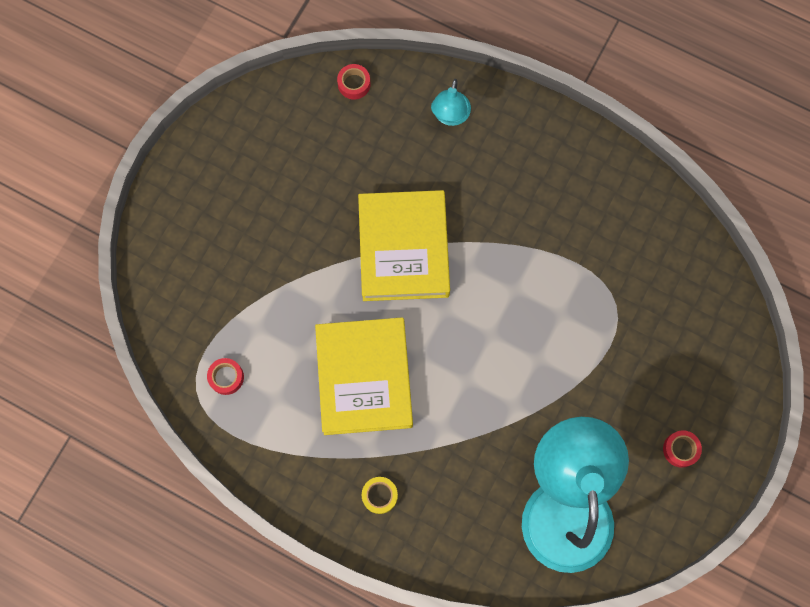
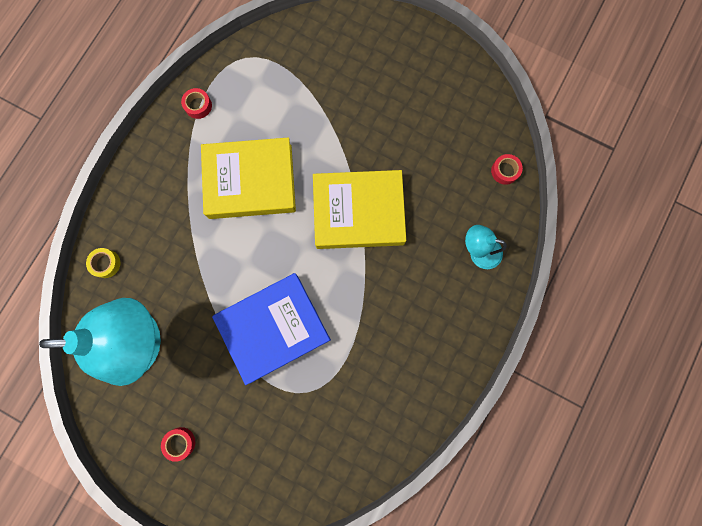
camera: 90 degrees right, 5 degrees up
red tape [207,358,244,395] -> red tape moved to [181,88,212,119]
yellow tape [362,477,398,514] -> yellow tape moved to [86,248,120,278]
none -> blue book [212,273,331,385]

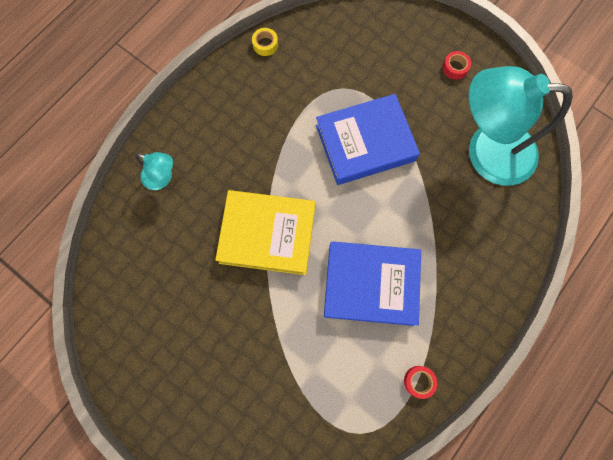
camera: 170 degrees left, 5 degrees down
yellow tape [86,248,120,278] -> yellow tape moved to [252,28,278,56]
yellow book [201,138,296,219] -> blue book [324,241,421,326]
red tape [491,154,523,185] -> none

